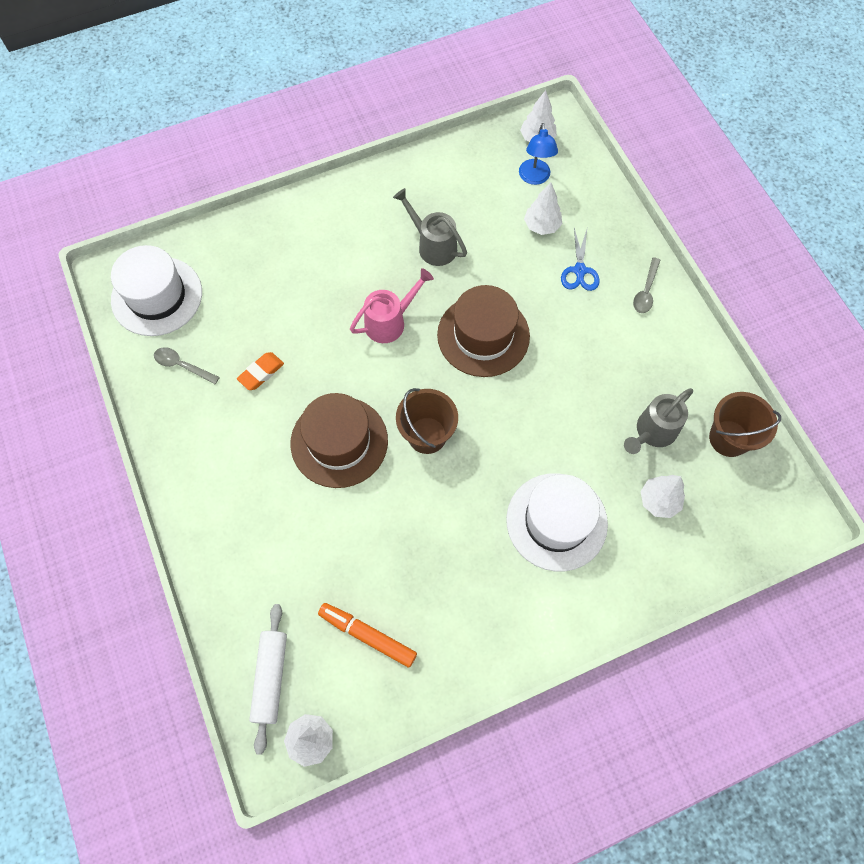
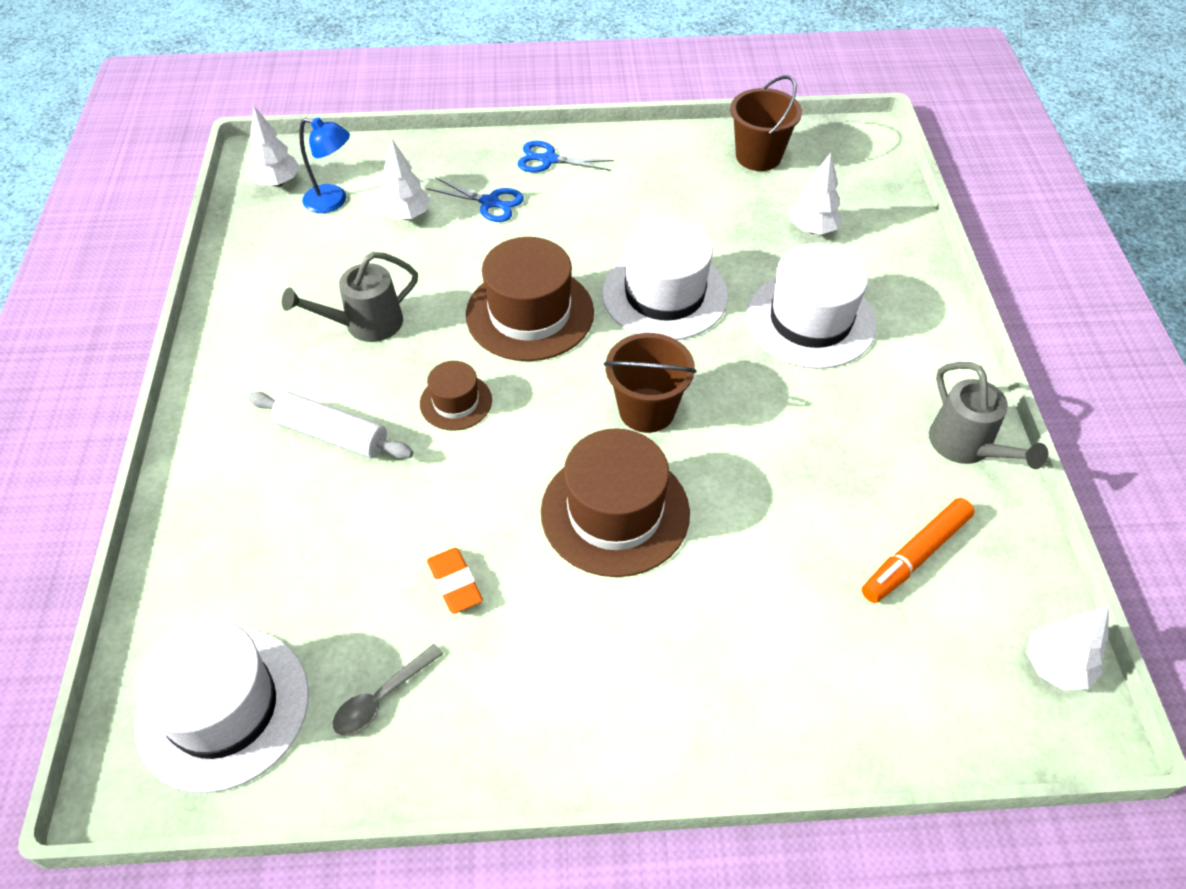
camera: 70 degrees left, 15 degrees down
white rolling pin [249,604,287,755] -> white rolling pin moved to [248,392,413,459]
pink watering can [350,268,434,343] -> brown hat [420,361,492,431]
grey watering can [624,388,693,454] -> grey watering can moved to [929,362,1049,469]
grey spoon [633,257,660,313] -> blue scissors [517,141,614,172]
none -> white hat [602,218,728,340]

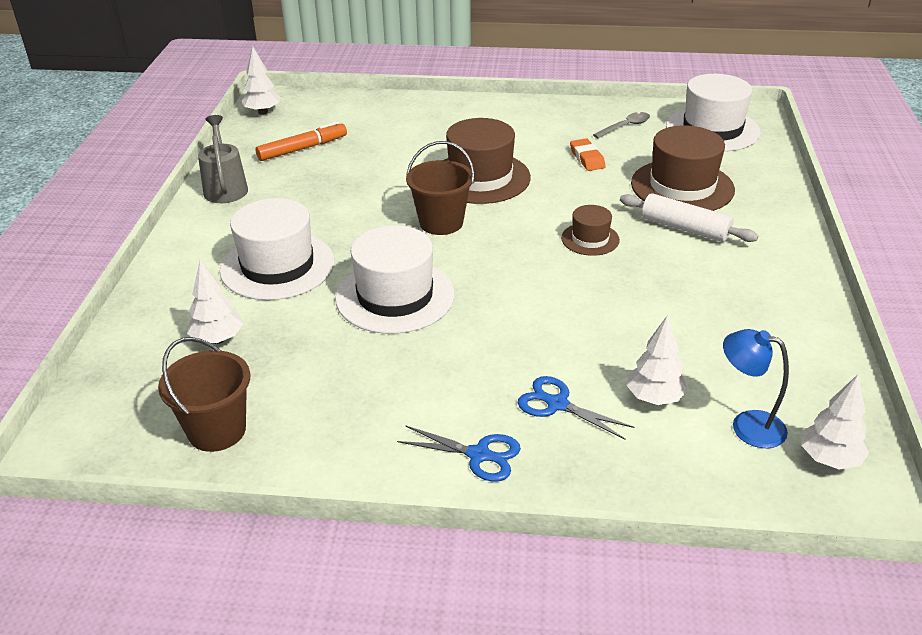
camera: 170 degrees left, 15 degrees down
grey watering can [282,252,418,342] -> none
brown hat [466,237,594,361] -> brown hat moved to [631,125,735,211]

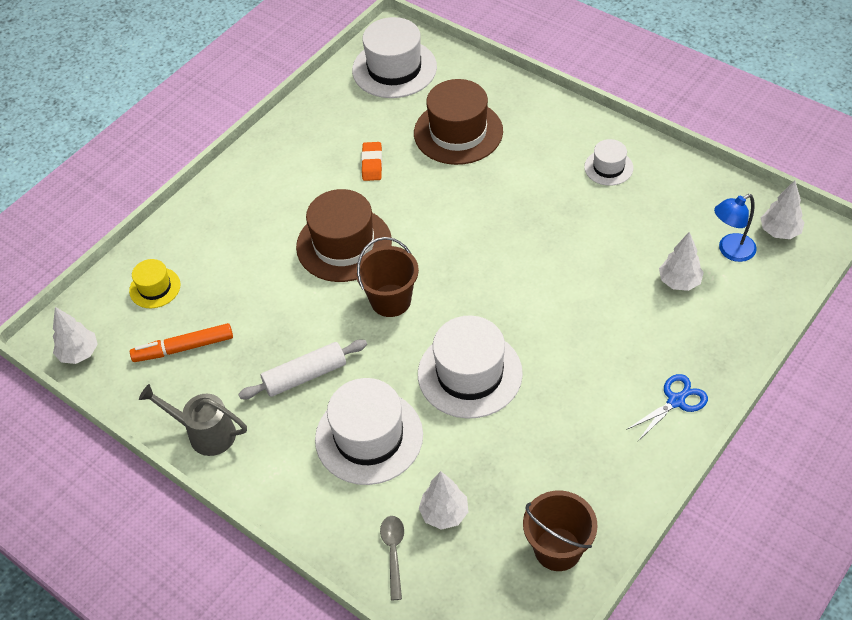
camera: 55 degrees left, 15 degrees up
orange marker [256,121,347,161] -> orange marker turned 105 degrees counterclockwise [130,323,233,362]
blue scissors [518,376,635,439] -> none
brown hat [561,205,620,256] -> none
orange eraser [570,138,606,171] -> orange eraser turned 75 degrees clockwise [361,142,382,181]
grey spoon [593,112,650,138] -> grey spoon moved to [380,516,404,600]
white rolling pin [620,193,758,242] -> white rolling pin moved to [238,340,367,399]
none -> yellow hat [129,259,181,308]
none -> white hat [584,139,633,186]

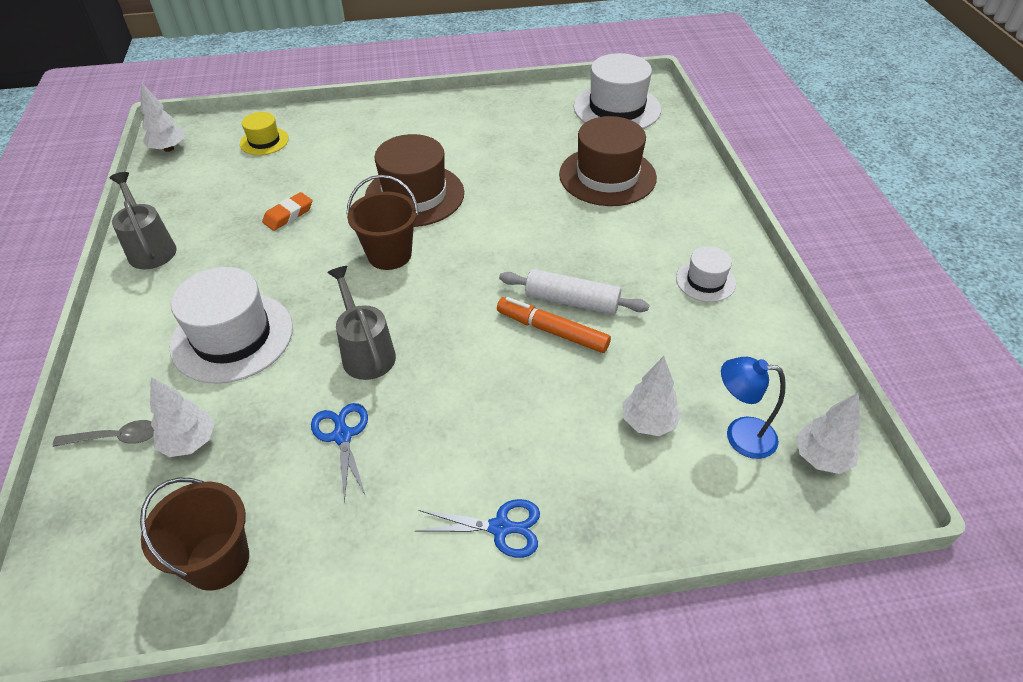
camera: 40 degrees right, 5 degrees down
orange marker [130,323,233,362] -> orange marker moved to [497,297,611,353]
white rolling pin [238,340,367,399] -> white rolling pin moved to [499,269,649,315]
orange eraser [361,142,382,181] -> orange eraser moved to [262,192,313,231]
grey spoon [380,516,404,600] -> grey spoon turned 45 degrees clockwise [53,420,154,447]
white hat [418,316,523,419] -> grey watering can [327,266,396,380]
none -> blue scissors [311,403,368,503]

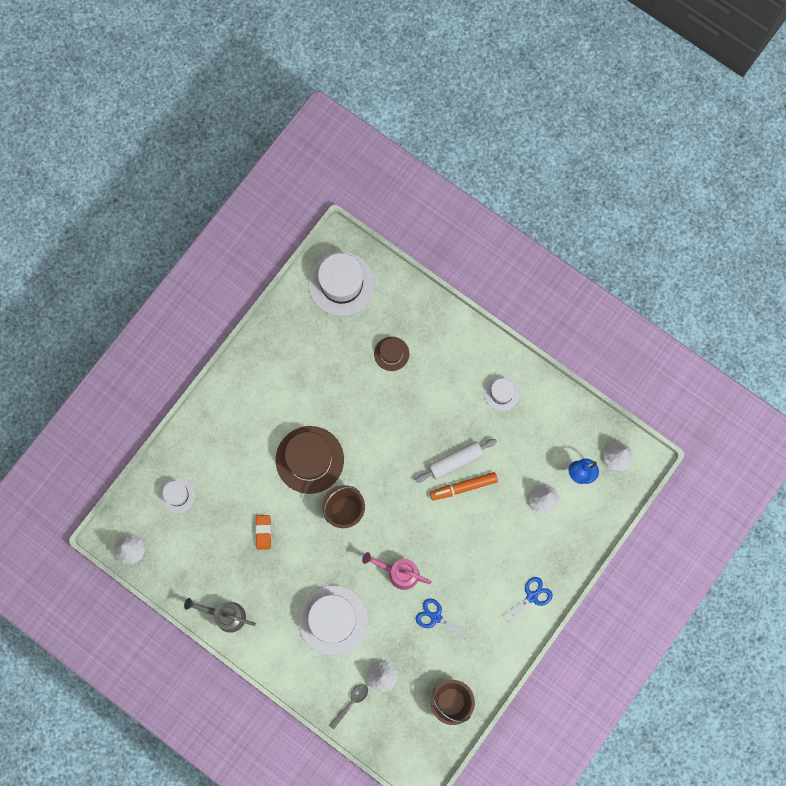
camera: 45 degrees left, 30 degrees up
yellow hat [240,112,289,155] -> white hat [159,477,195,513]
grey watering can [327,266,396,380] -> pink watering can [362,552,432,590]
brown hat [559,116,657,206] -> brown hat [374,337,409,371], size x0.53

